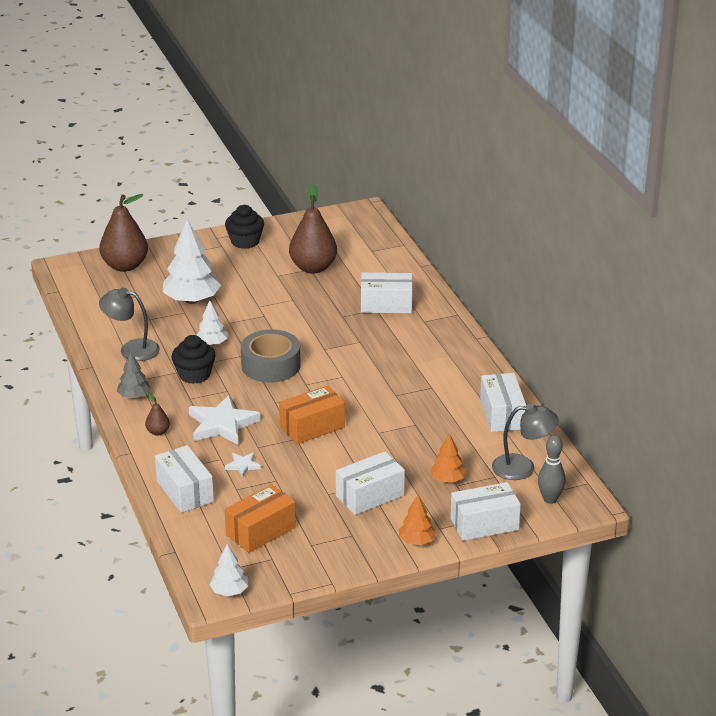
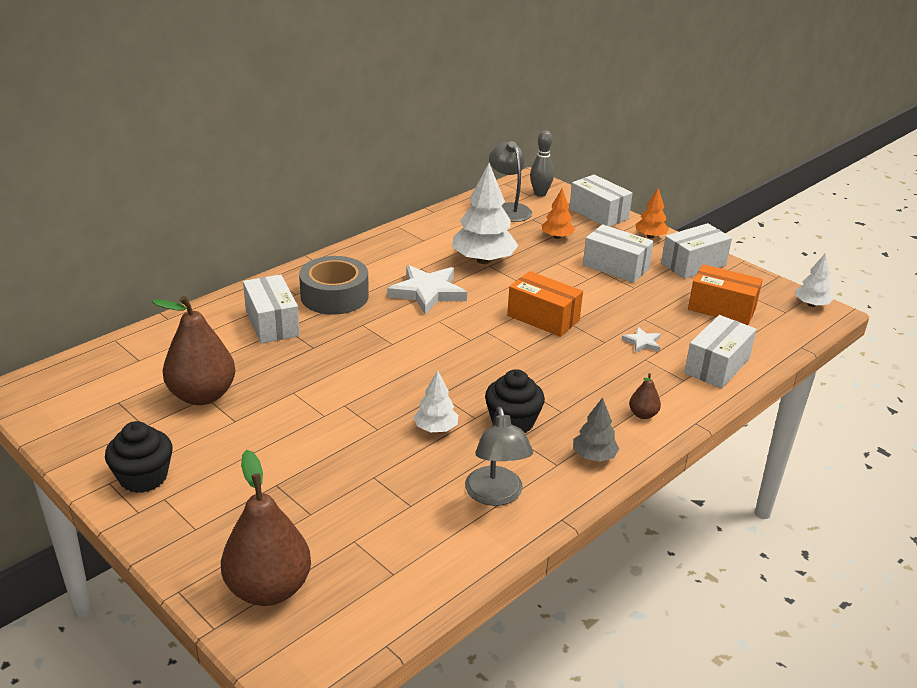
camera: 115 degrees left, 0 degrees up
white tree [163,219,221,304] -> white tree moved to [452,163,519,264]
white star [189,395,261,445] -> white star moved to [387,265,467,314]
grey tape [241,329,301,382] -> grey tape moved to [299,256,369,315]
white box [480,373,526,432] -> white box moved to [661,223,732,279]

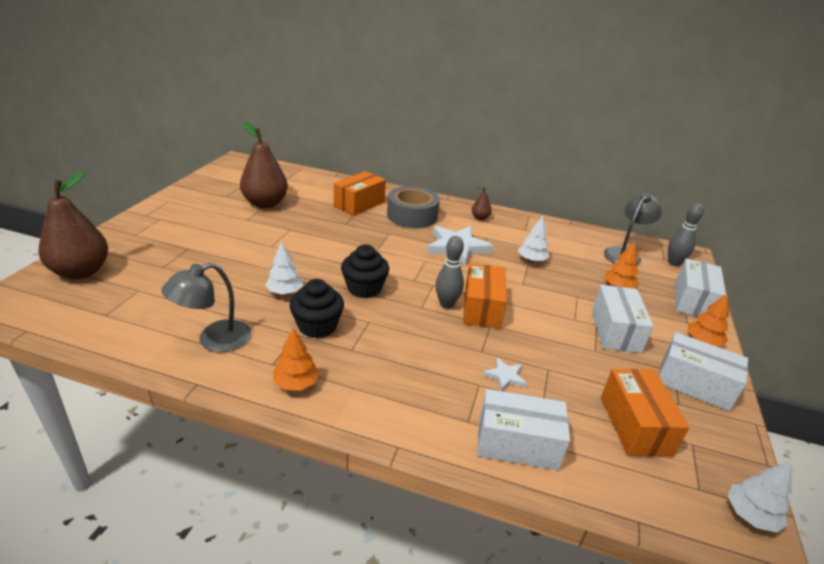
camera: 60 degrees right, 0 degrees up
black cupcake [105,421,172,493] -> black cupcake moved to [341,244,389,298]
white box [243,274,300,343] -> orange box [334,171,386,216]
white tree [452,163,519,264] -> white tree [518,216,550,262], size x0.53
grey tree [573,397,619,462] -> orange tree [273,328,320,391]
brown pear [629,373,661,419] -> brown pear moved to [472,186,492,220]
none -> grey bowling pin [436,236,464,309]

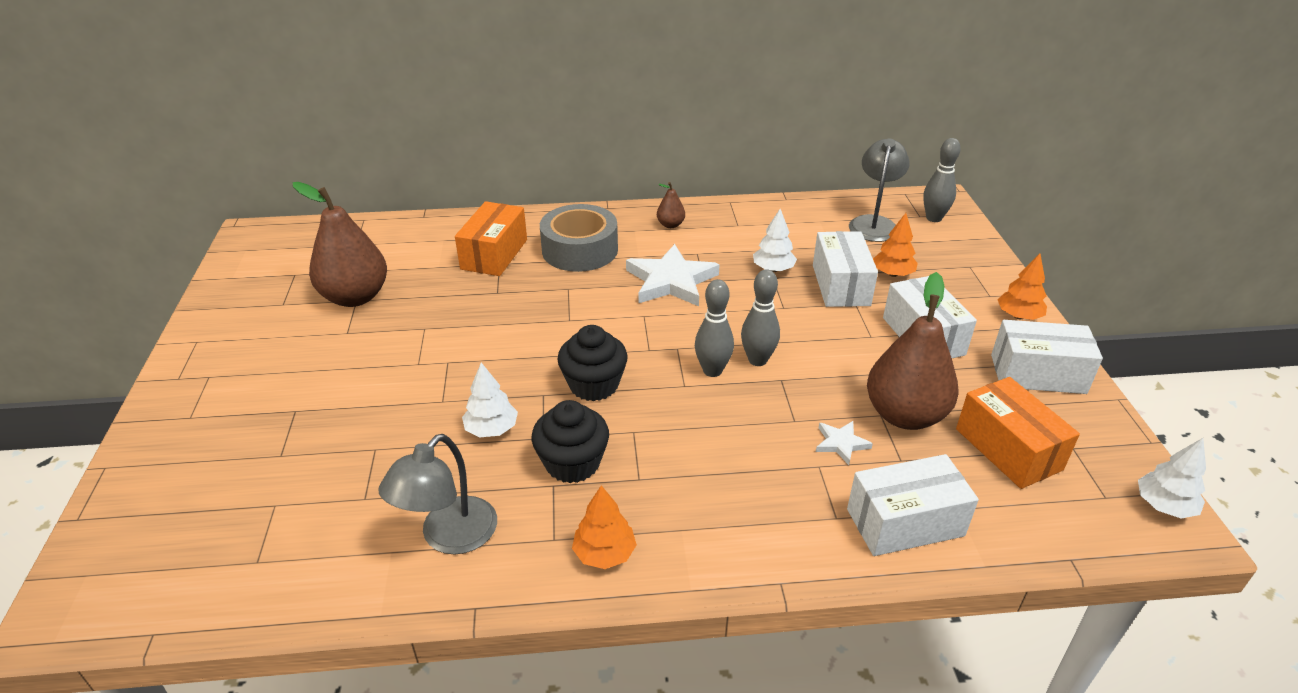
camera: 20 degrees left, 5 degrees up
brown pear [38,172,108,279] -> brown pear moved to [867,272,958,430]
orange box [463,263,507,329] -> grey bowling pin [741,269,780,366]
white box [675,258,726,317] -> white box moved to [813,231,878,307]

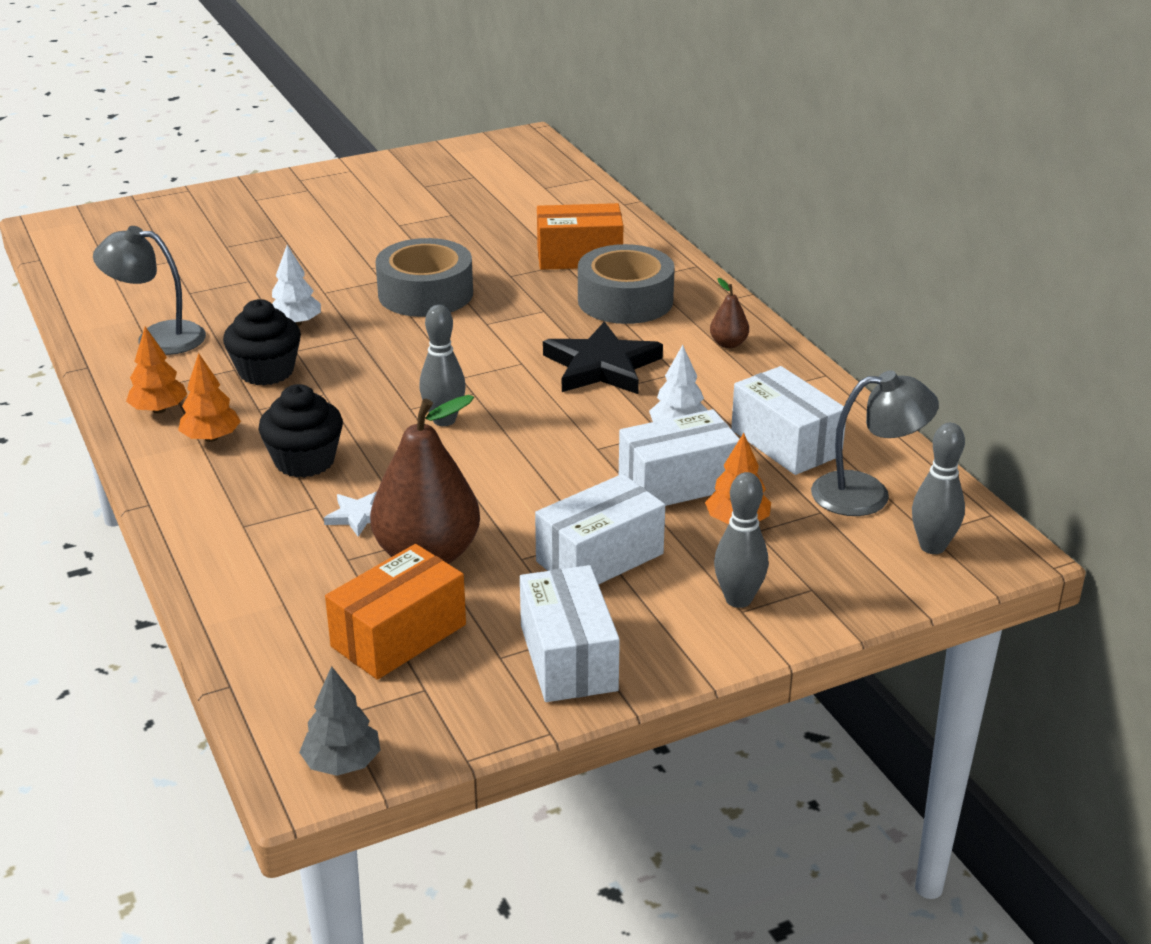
camera: 70 degrees right, 5 degrees down
brown pear [293,182,387,307] -> none
black cupcake [557,325,628,401] -> black cupcake moved to [259,384,343,478]
white star [626,244,720,306] -> black star [543,321,663,394]
grey bowling pin [741,269,780,366] -> grey bowling pin moved to [714,472,768,608]
white box [847,454,979,556] -> white box moved to [731,366,846,475]
orange tree [997,253,1047,320] -> orange tree moved to [178,353,241,442]
white tree [1138,438,1206,518] -> grey tree [299,666,381,776]
none -> grey tape [376,238,473,317]

